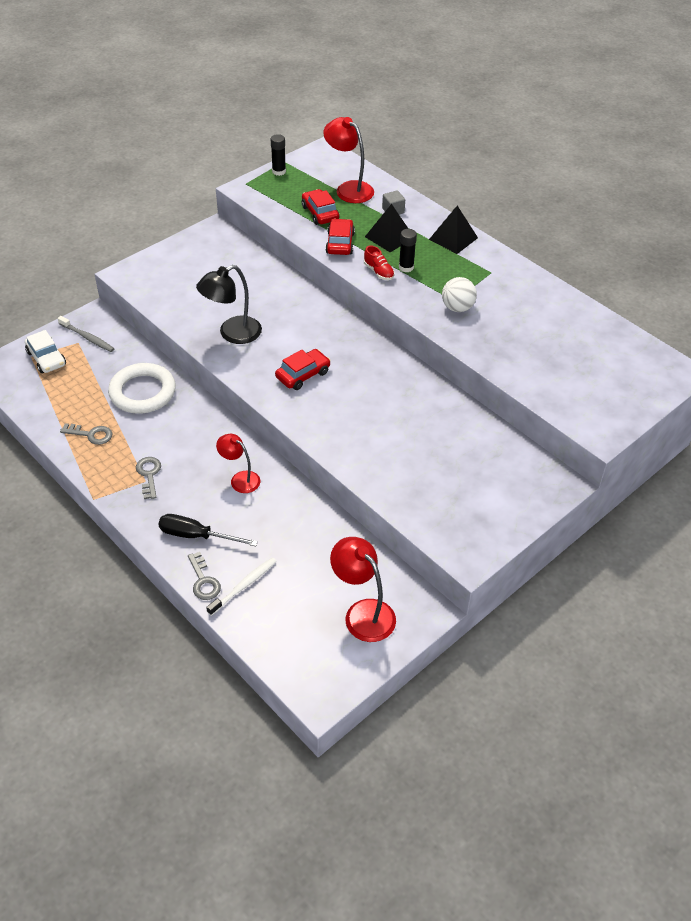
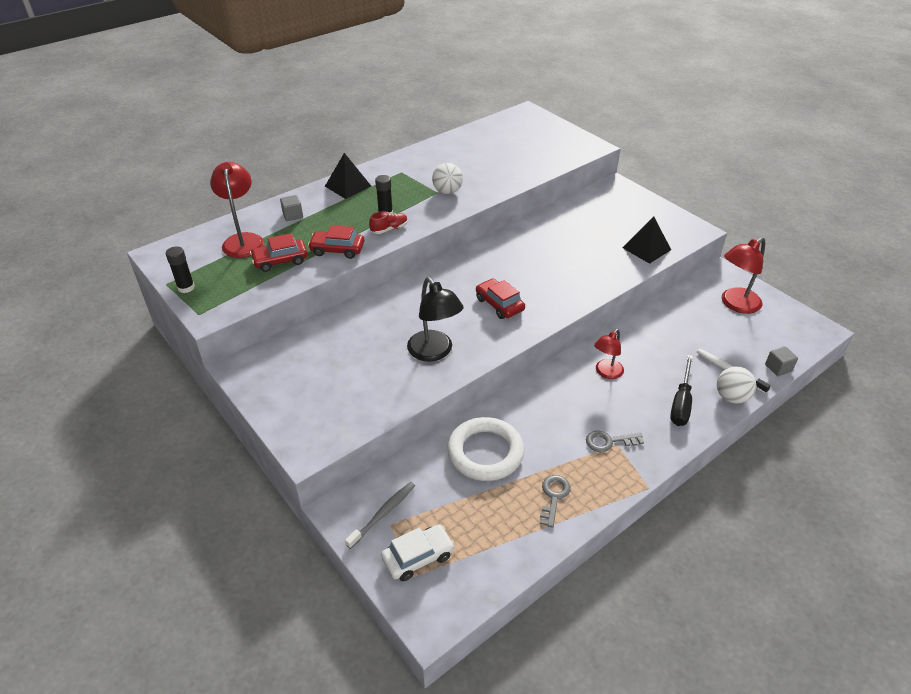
camera: 85 degrees left, 5 degrees down
grey key [188,552,221,600] -> white ball [717,366,756,403]
red lamp [323,117,374,203] -> red lamp turned 120 degrees clockwise [210,162,264,258]
black pyramid [365,204,408,252] -> black pyramid moved to [622,217,671,264]
none -> grey cube [765,346,798,376]

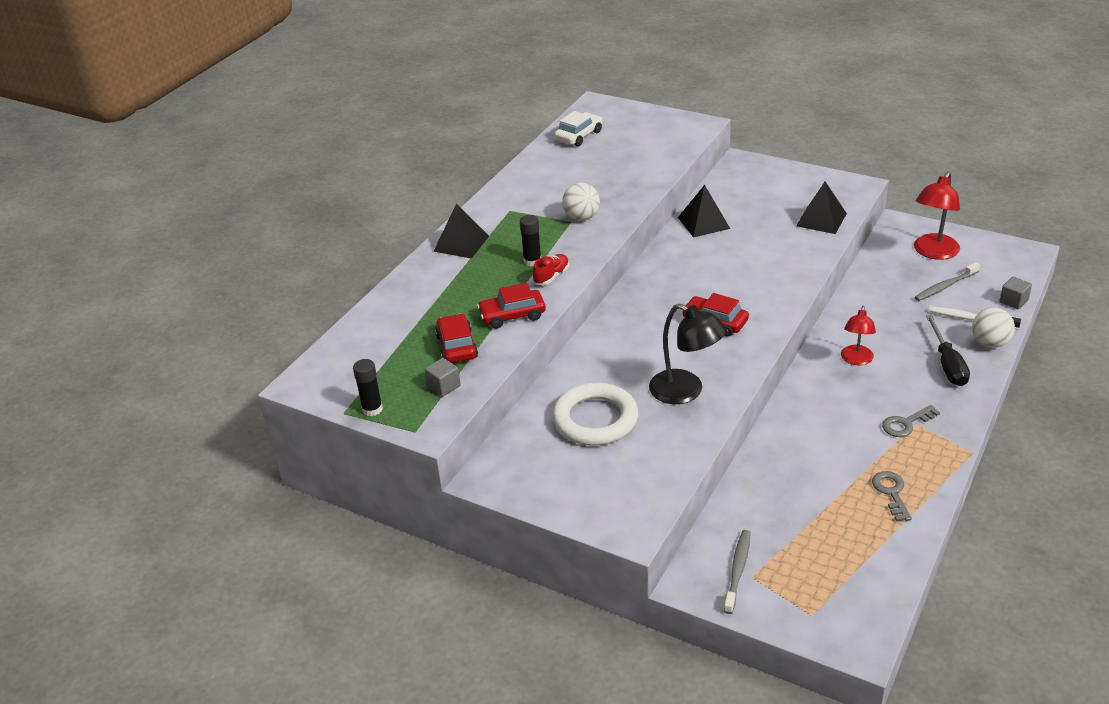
camera: 20 degrees left, 5 degrees down
red lamp [210,162,264,258] -> none
red car [250,233,308,272] -> red car turned 120 degrees clockwise [435,314,478,363]
grey cube [280,195,303,221] -> grey cube moved to [425,358,461,397]
white car [381,524,455,581] -> white car moved to [554,111,602,146]
white ring [447,417,524,481] -> white ring moved to [552,383,638,446]
none -> black pyramid [678,185,730,238]
none -> grey toothbrush [915,262,980,301]

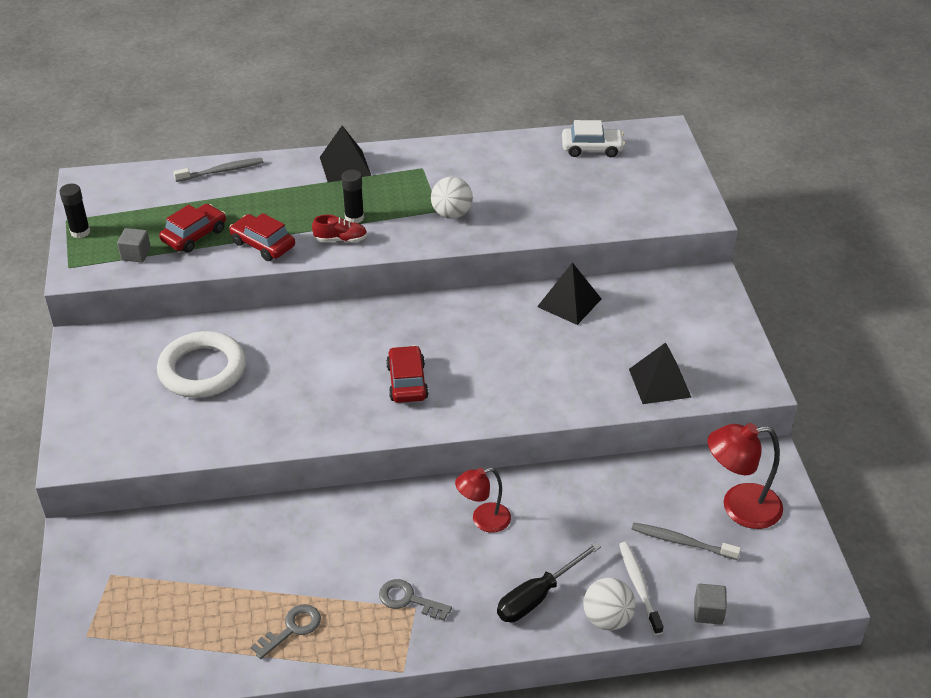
camera: 50 degrees right, 5 degrees up
black lamp [649,304,727,404] -> none
grey toothbrush [724,530,751,614] -> grey toothbrush moved to [173,158,263,182]

